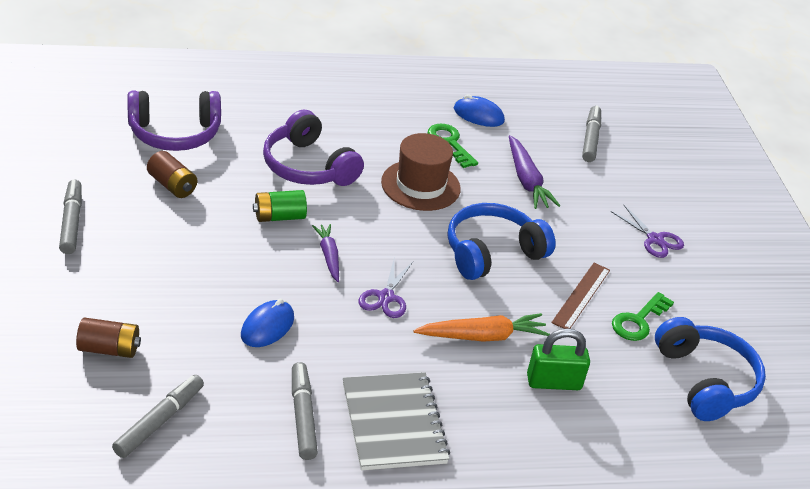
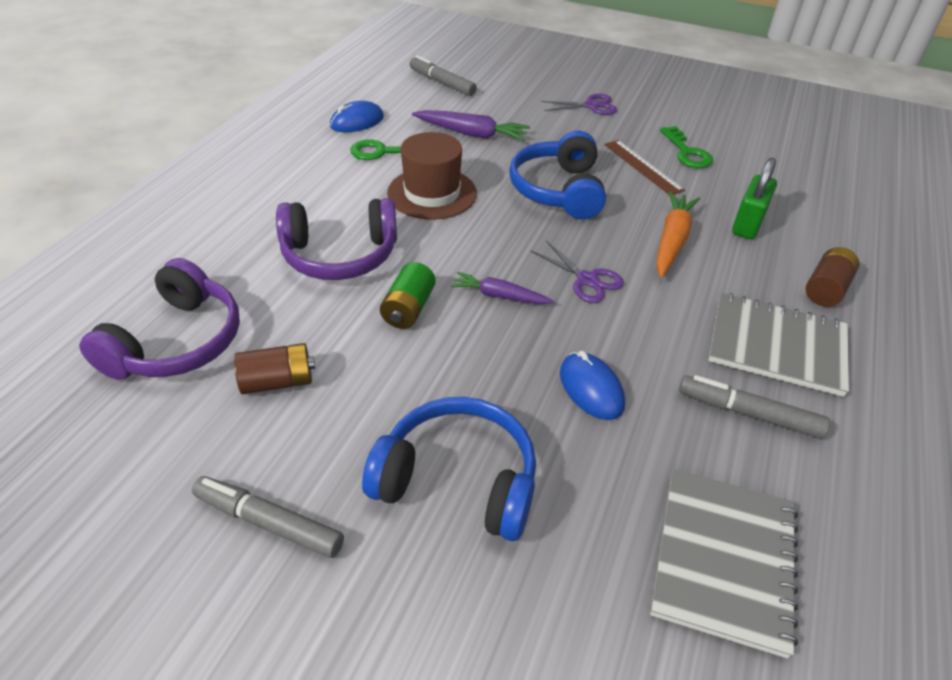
camera: 55 degrees left, 5 degrees up
brown battery [76,318,141,358] -> brown battery moved to [806,247,860,307]
grey marker [112,375,204,458] -> grey notebook [650,469,798,658]
blue headphones [655,317,766,421] -> blue headphones moved to [362,397,536,541]

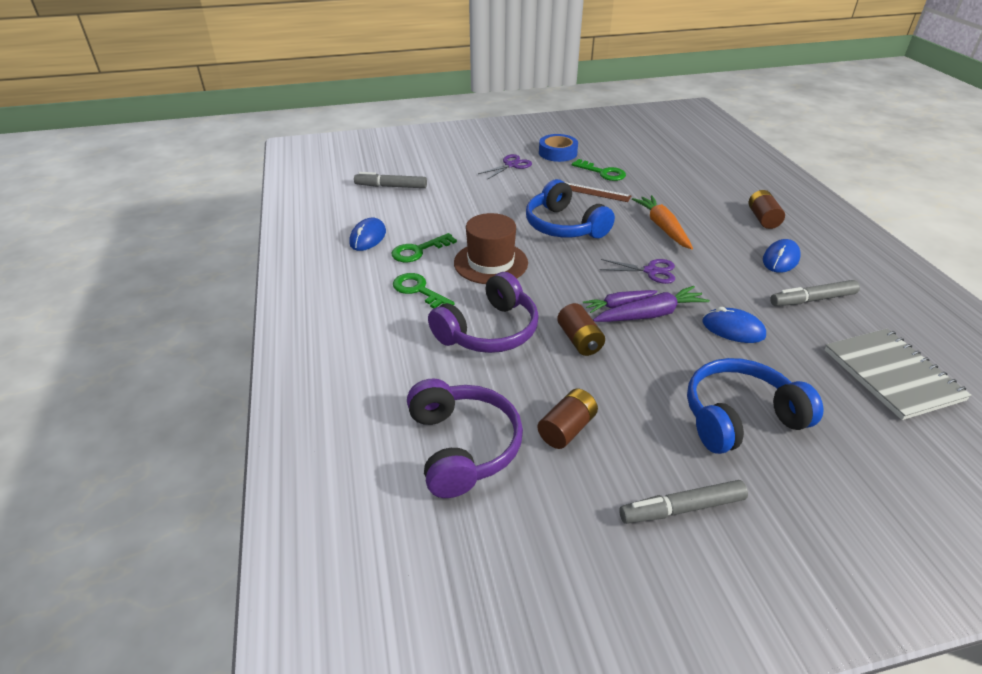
camera: 35 degrees left, 5 degrees down
green battery [380,262,436,329] -> brown battery [557,303,605,356]
purple carrot [412,110,530,141] -> purple carrot moved to [593,286,710,322]
grey notebook [709,293,849,397] -> blue mouse [763,239,801,273]
green padlock [732,158,777,239] -> none
none -> green key [393,273,455,308]
none -> blue tape [539,134,578,162]

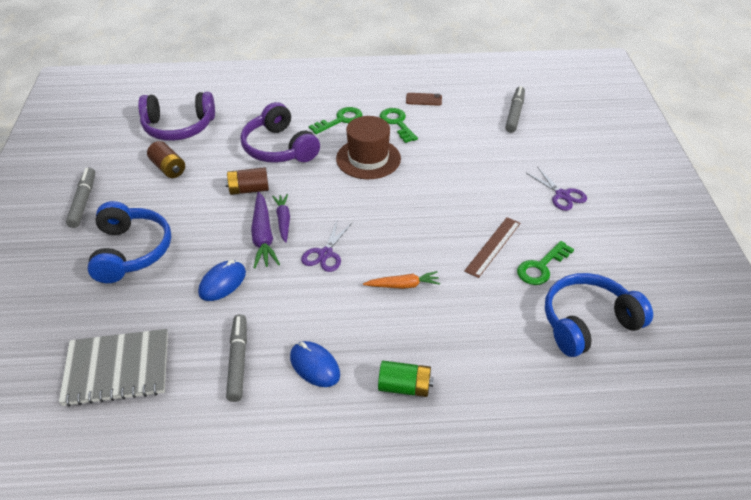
camera: 100 degrees right, 5 degrees up
blue mouse [349,218,386,251] -> brown phone [406,93,442,106]
blue headphones [526,179,615,238] -> blue headphones moved to [545,273,653,357]
blue tape [539,134,578,162] -> none
orange carrot [632,195,693,249] -> orange carrot [363,271,440,289], size x0.66
brown battery [749,190,785,229] -> green battery [378,361,434,397]

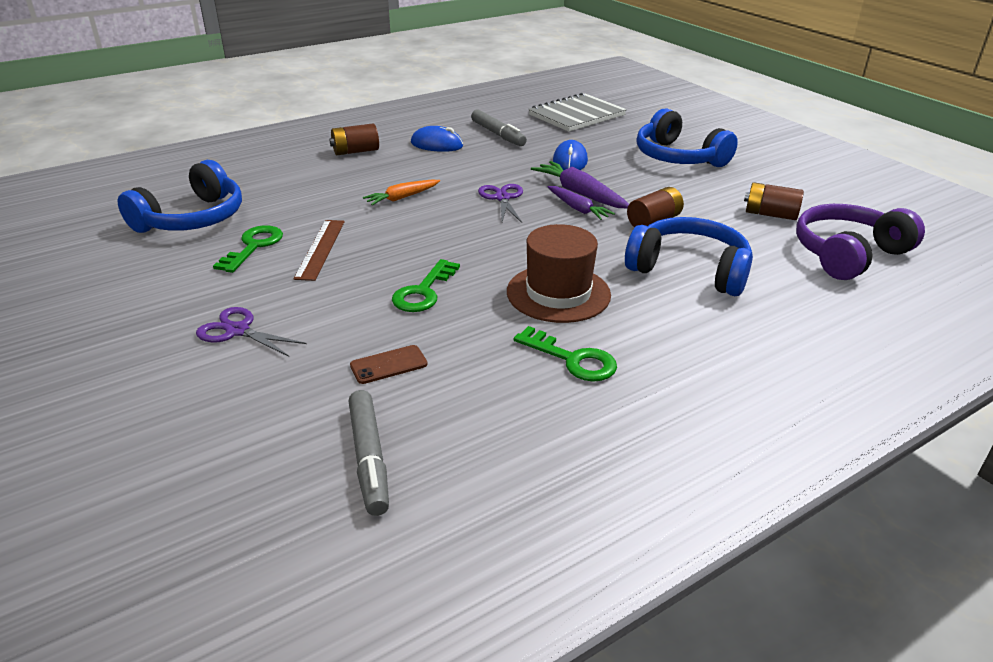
camera: 150 degrees right, 10 degrees down
grey marker [66,167,95,228] -> none
purple headphones [241,102,320,163] -> blue headphones [625,217,753,296]
green key [309,107,362,134] -> green key moved to [392,259,460,312]
green battery [378,361,434,397] -> brown battery [329,123,379,155]
brown phone [406,93,442,106] -> brown phone moved to [350,345,428,384]

